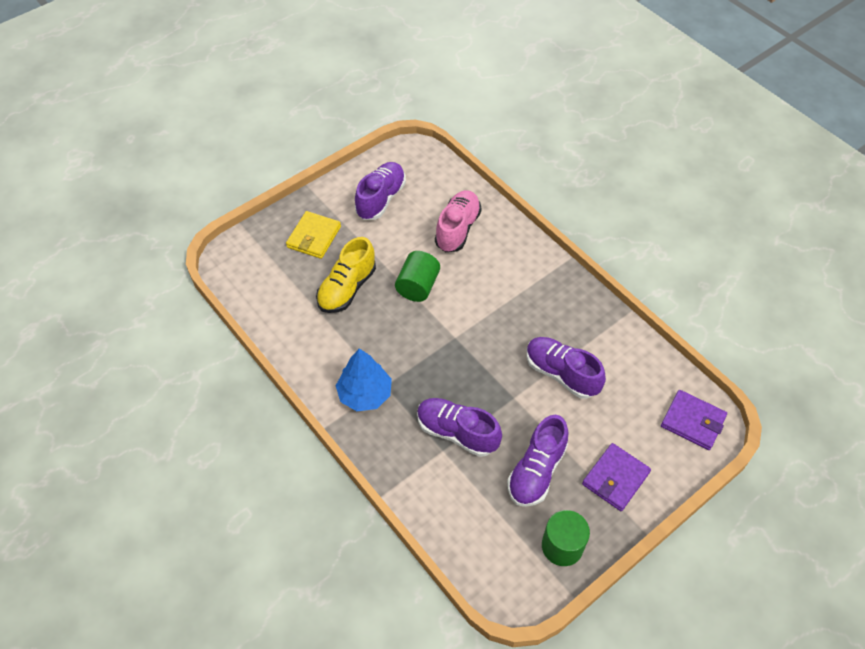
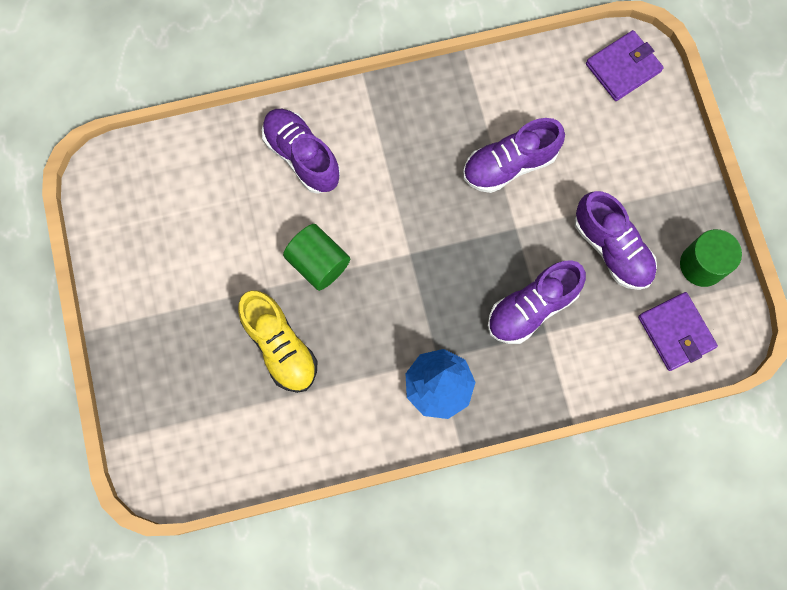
camera: 65 degrees left, 20 degrees up
yellow wallet [286,211,341,259] -> none
purple shoe [355,162,406,220] -> purple shoe moved to [262,109,340,194]
pink shoe [435,190,482,252] -> none
purple wallet [582,443,651,511] -> purple wallet moved to [638,292,718,371]

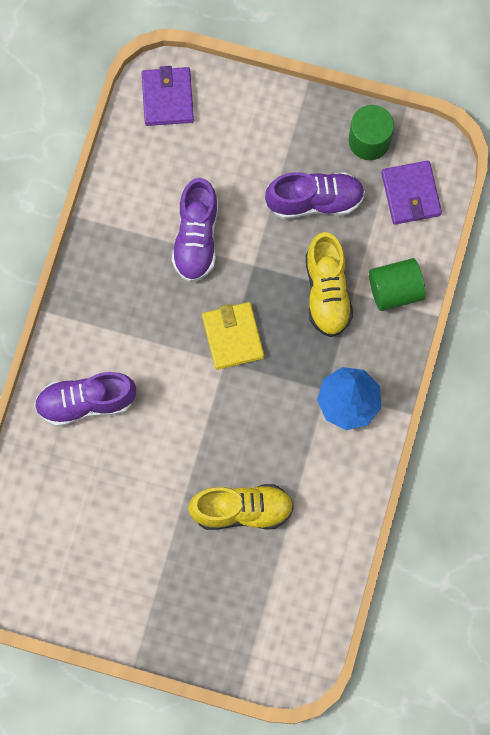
camera: 60 degrees left, 0 degrees up
green cylinder [283,224,350,291] -> green cylinder moved to [369,258,426,311]
purple shoe [488,260,586,344] -> yellow shoe [306,232,353,337]
purple wallet [638,292,718,371] -> purple wallet turned 75 degrees clockwise [381,160,442,225]
none -> yellow wallet [202,302,264,370]

